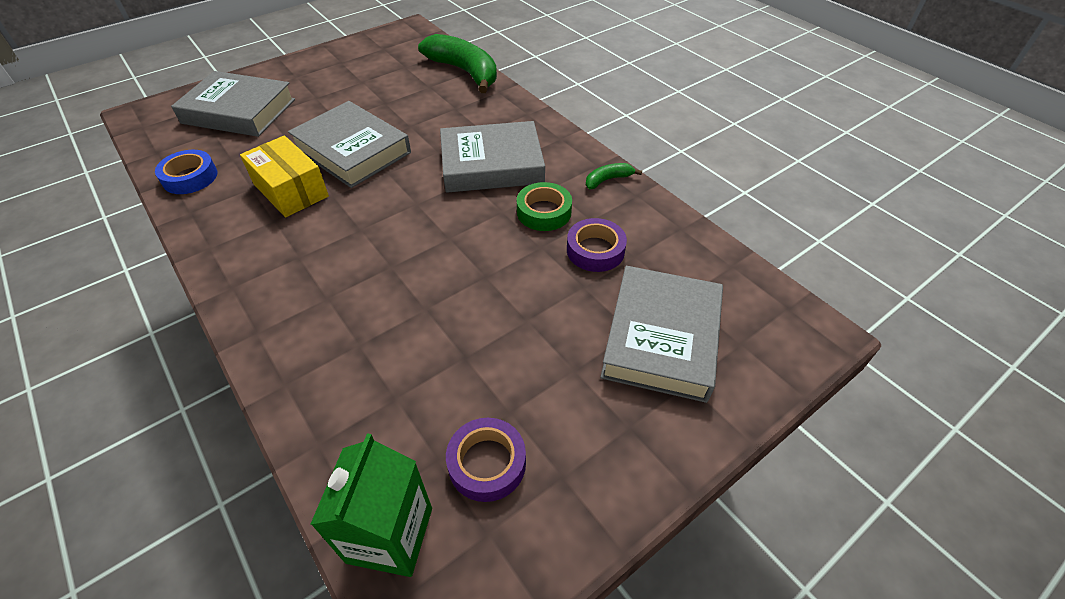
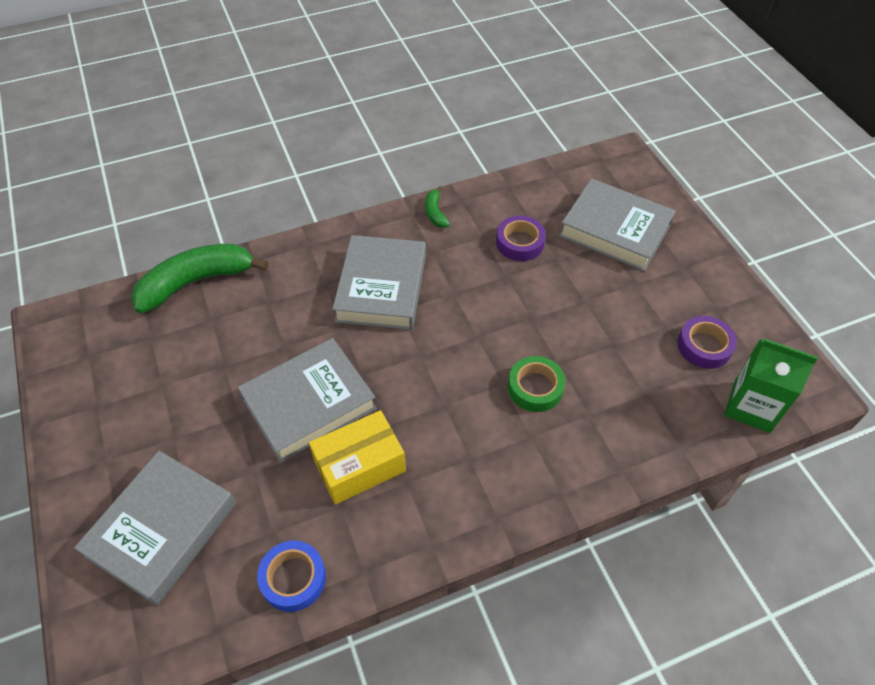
camera: 75 degrees left, 5 degrees up
green tape [517,182,572,231] -> green tape moved to [508,356,566,412]

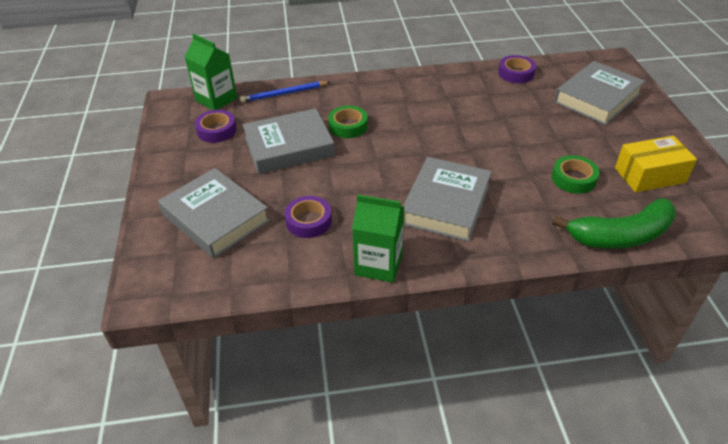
camera: 165 degrees left, 10 degrees down
grey book [238,338,377,463] -> grey book moved to [243,108,335,174]
blue tape [257,540,326,612] -> purple tape [498,55,536,83]
yellow box [309,410,406,505] -> yellow box moved to [615,136,697,192]
green banana [425,186,450,228] -> green carton [352,195,404,283]
none -> blue pencil [240,81,330,103]
none -> green tape [552,155,600,194]

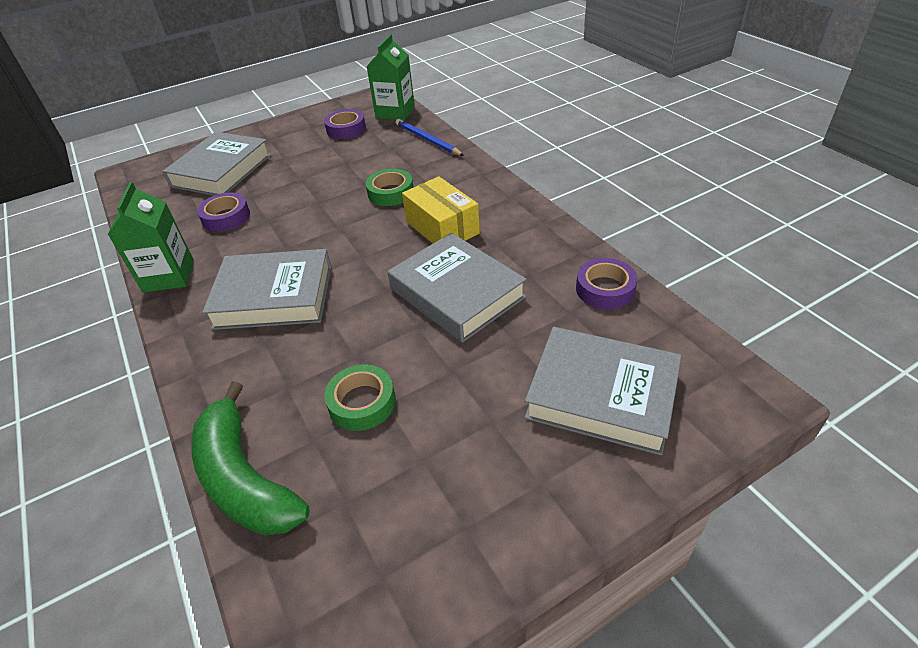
camera: 70 degrees right, 0 degrees up
grey book [243,108,335,174] -> grey book moved to [388,233,527,343]
yellow box [615,136,697,192] -> yellow box moved to [402,176,480,244]

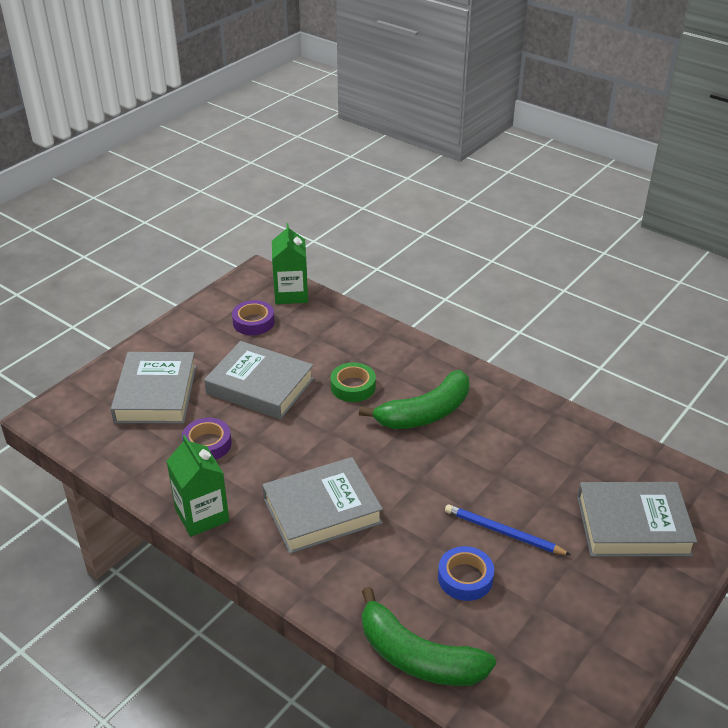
camera: 25 degrees left, 5 degrees down
green tape [324,364,396,431] -> blue tape [438,546,494,601]
grey book [388,233,527,343] -> grey book moved to [204,341,314,420]
blue pencil [396,119,464,156] -> blue pencil moved to [445,504,571,555]
yellow box [402,176,480,244] -> green banana [359,370,469,429]
purple tape [576,258,638,309] -> none

